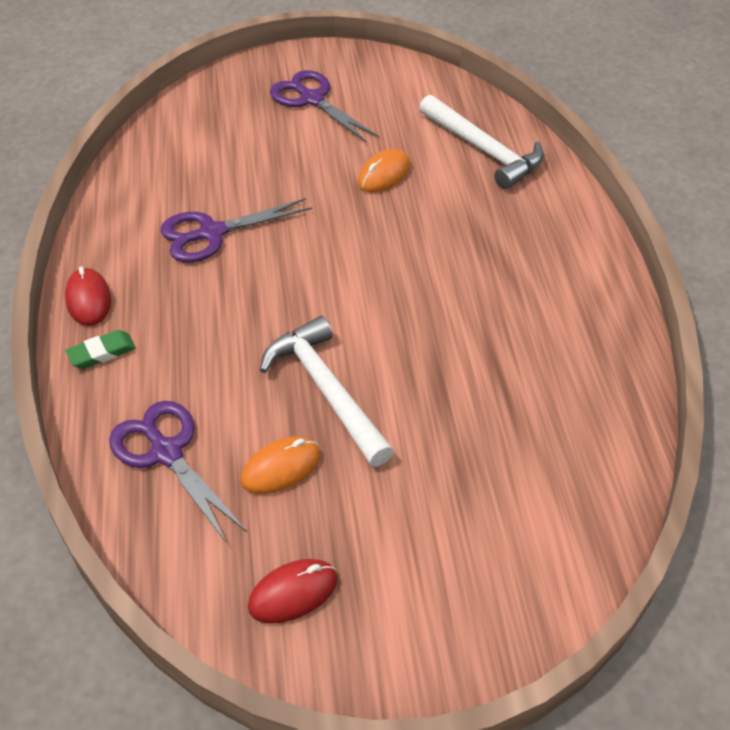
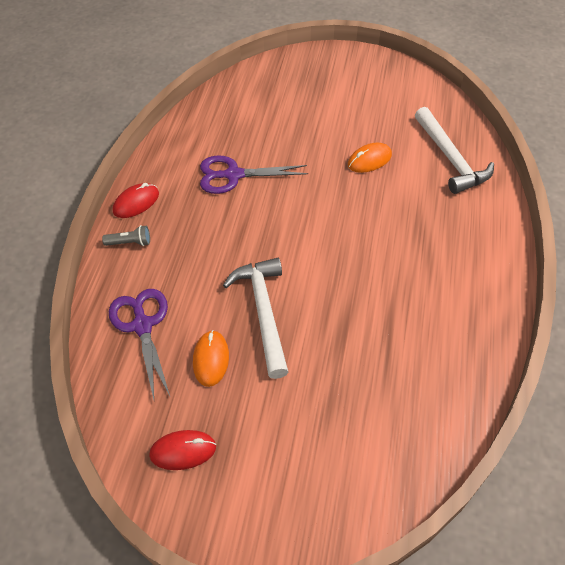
camera: 20 degrees right, 5 degrees up
red mouse [65,266,111,326] -> red mouse turned 45 degrees clockwise [113,183,159,218]
green eraser [66,330,136,369] -> grey flashlight [102,225,150,246]
orange mouse [241,437,321,494] -> orange mouse turned 75 degrees counterclockwise [193,330,229,387]
purple scissors [270,70,379,143] -> none

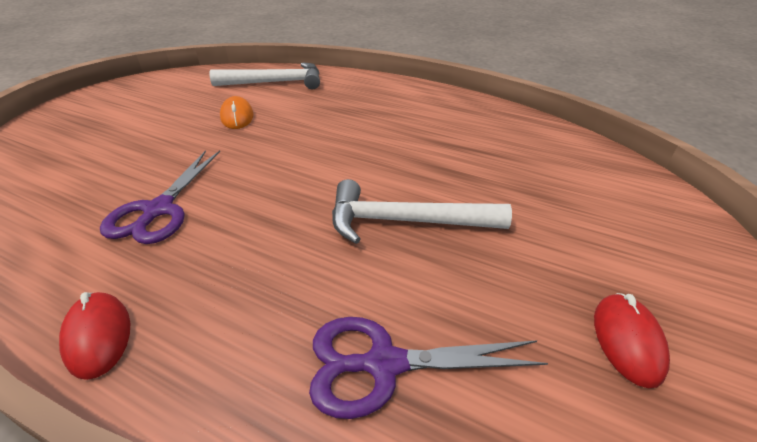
camera: 75 degrees left, 15 degrees down
grey flashlight [102,225,150,246] -> none
orange mouse [193,330,229,387] -> none

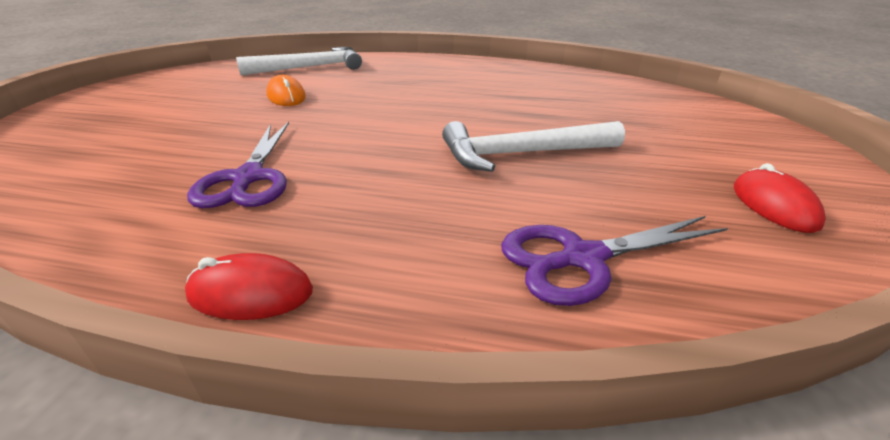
camera: 15 degrees left, 5 degrees down
red mouse [59,292,130,380] -> red mouse turned 45 degrees counterclockwise [185,253,313,320]

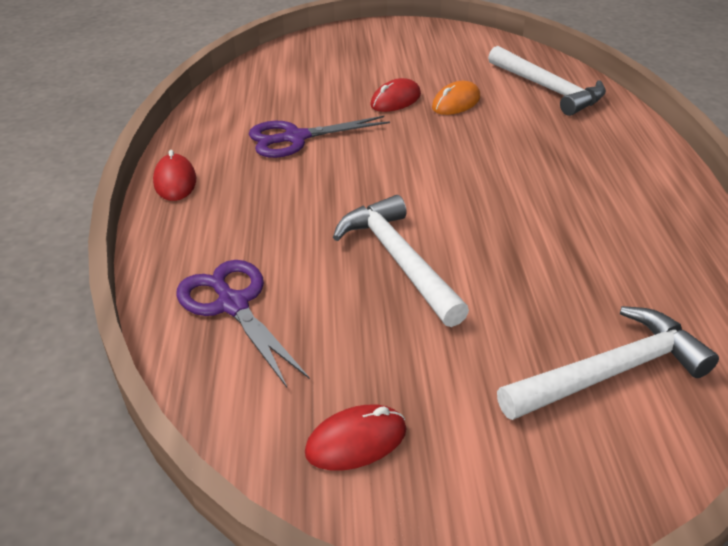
camera: 75 degrees right, 5 degrees up
none -> red mouse [370,78,421,112]
none -> white hammer [497,306,719,420]

